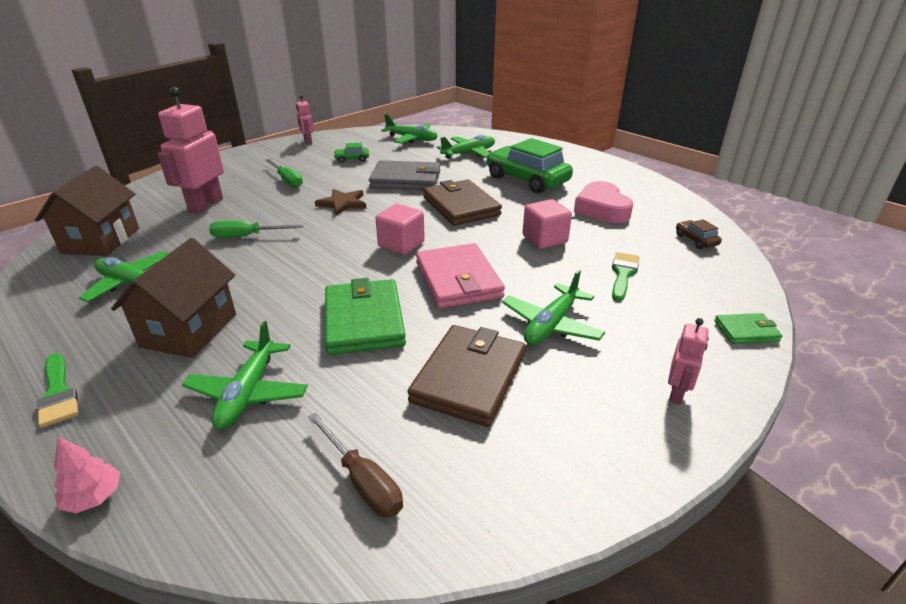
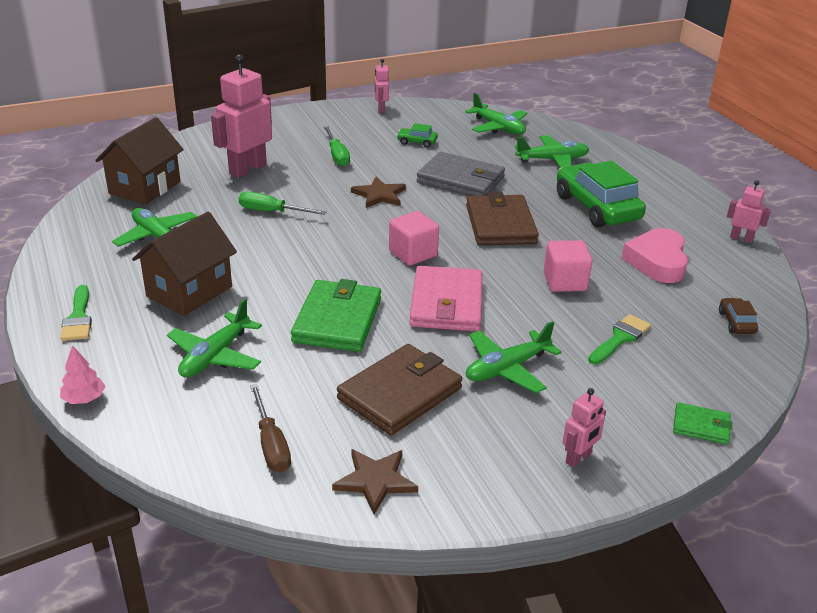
camera: 20 degrees right, 0 degrees up
none -> brown star [332,449,418,514]
none -> pink robot [727,180,771,243]

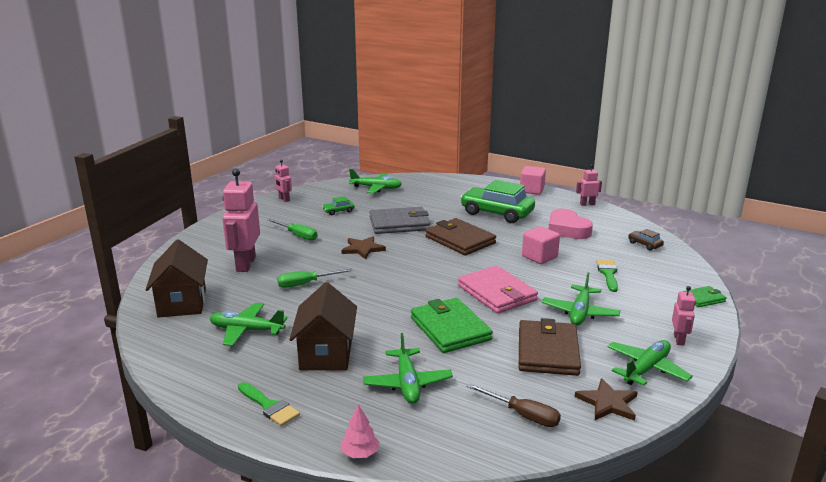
camera: 35 degrees left, 10 degrees down
pink cube [389,211,439,266] -> pink cube moved to [520,166,546,195]
green plane [515,135,589,168] -> green plane moved to [608,340,693,386]

